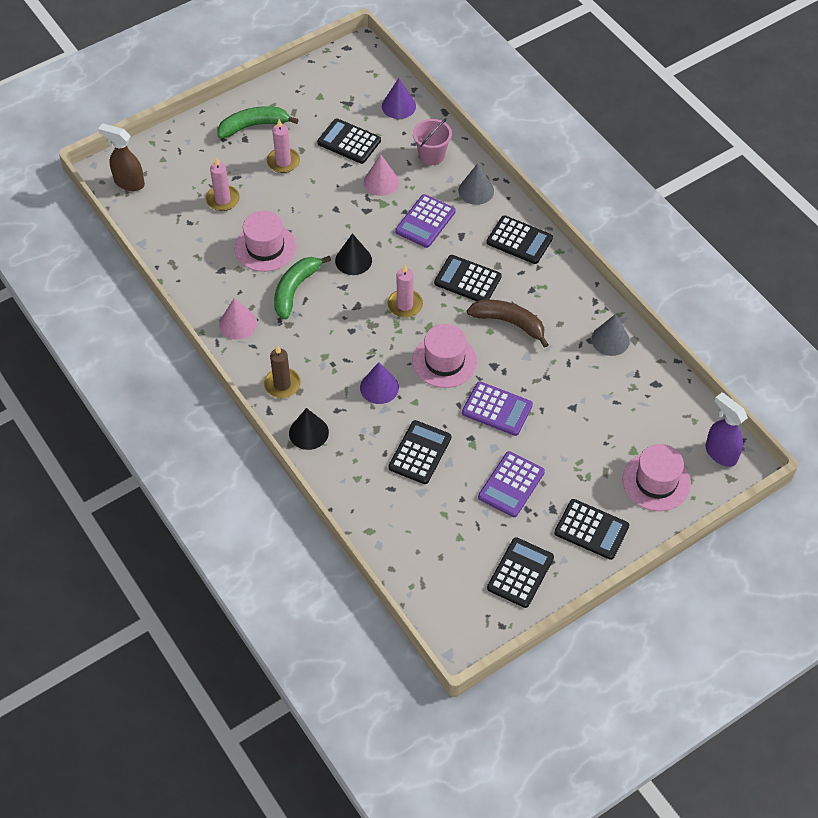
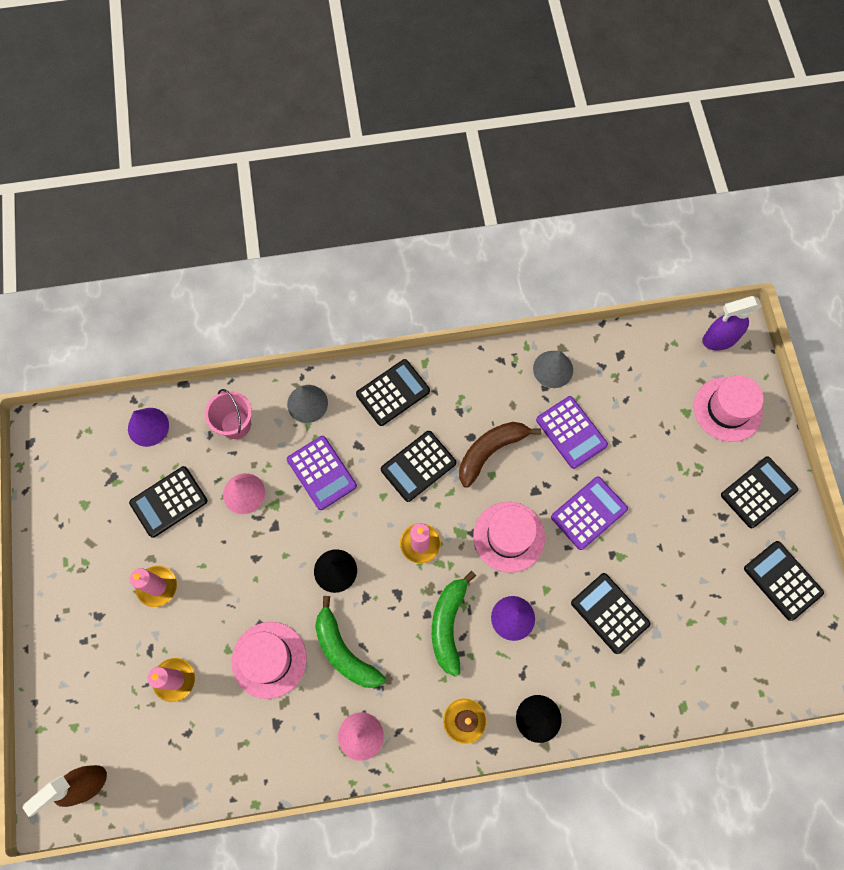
camera: 65 degrees left, 15 degrees up
green banana [218,106,299,138] -> green banana moved to [432,571,476,677]
purple calculator [478,451,545,517] -> purple calculator moved to [536,396,608,469]

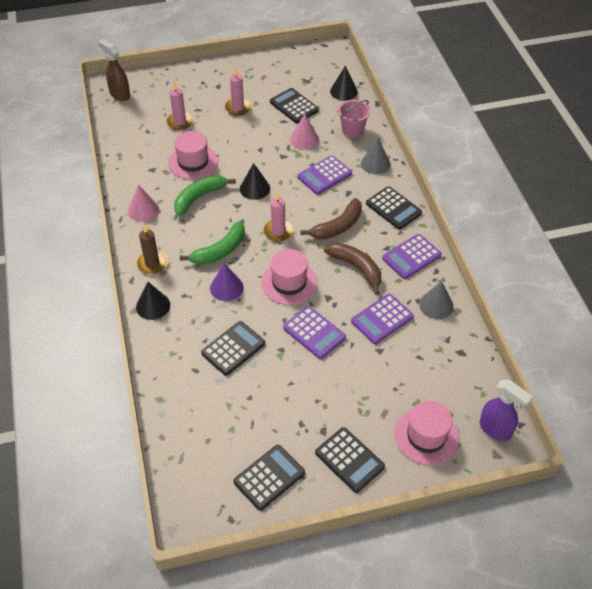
camera: 85 degrees right, 20 degrees down
purple cone [128,408,169,447] -> black cone [330,66,358,101]
black calculator [381,431,456,502] -> brown banana [300,198,362,240]
green banana [432,571,476,677] -> green banana turned 135 degrees clockwise [180,221,245,265]
purple spray bottle [702,296,762,351] -> purple spray bottle turned 150 degrees clockwise [480,380,533,441]
none -> purple calculator [382,234,442,279]

